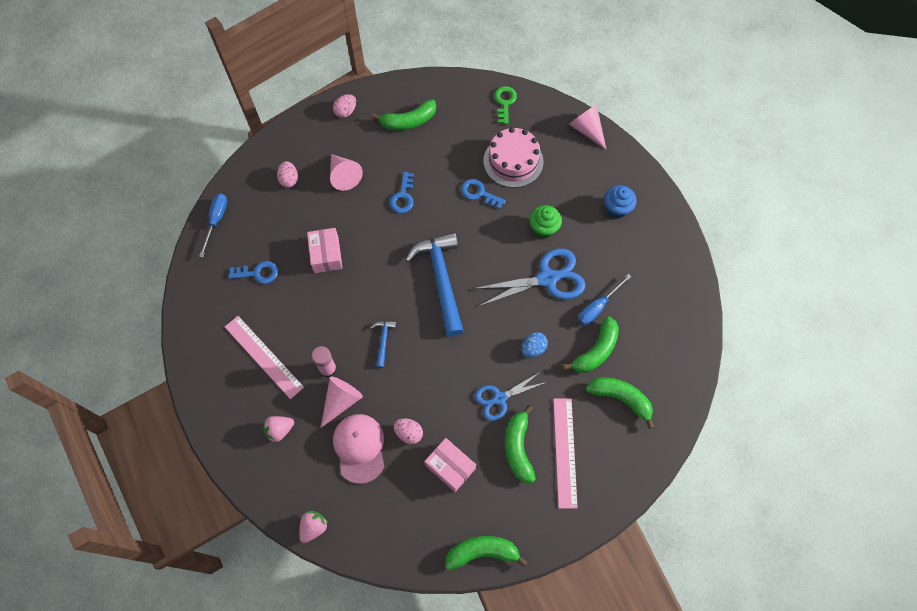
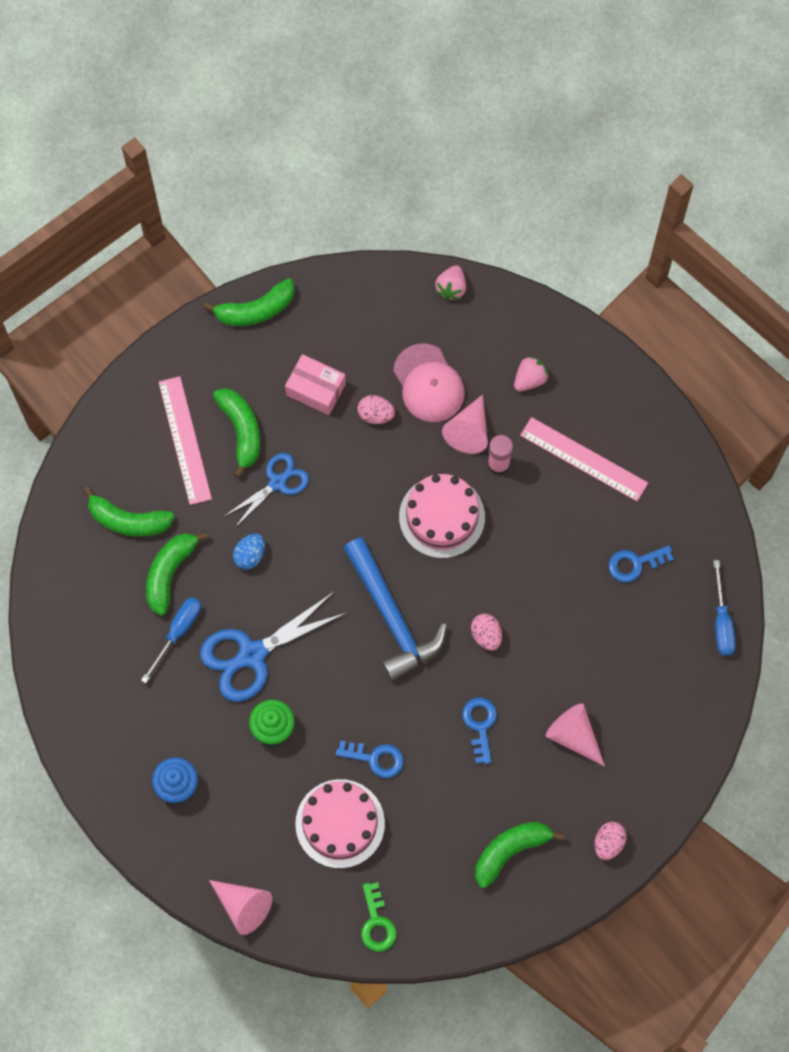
camera: 165 degrees right, 5 degrees up
pink egg [277,161,298,188] -> pink egg moved to [471,614,502,650]
pink box [307,228,343,273] -> none
blue hammer [370,321,397,368] -> pink cake [399,474,485,558]

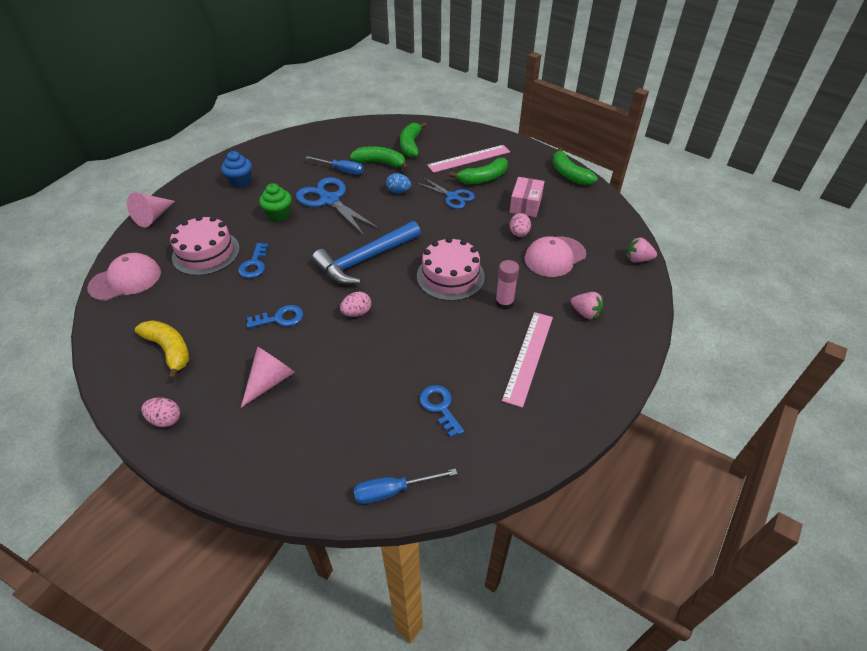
camera: 80 degrees right, 25 degrees down
green key [361,882,397,952] -> pink cap [87,253,161,301]
pink cone [442,395,488,454] -> none
green banana [475,822,564,888] -> yellow banana [135,320,189,380]

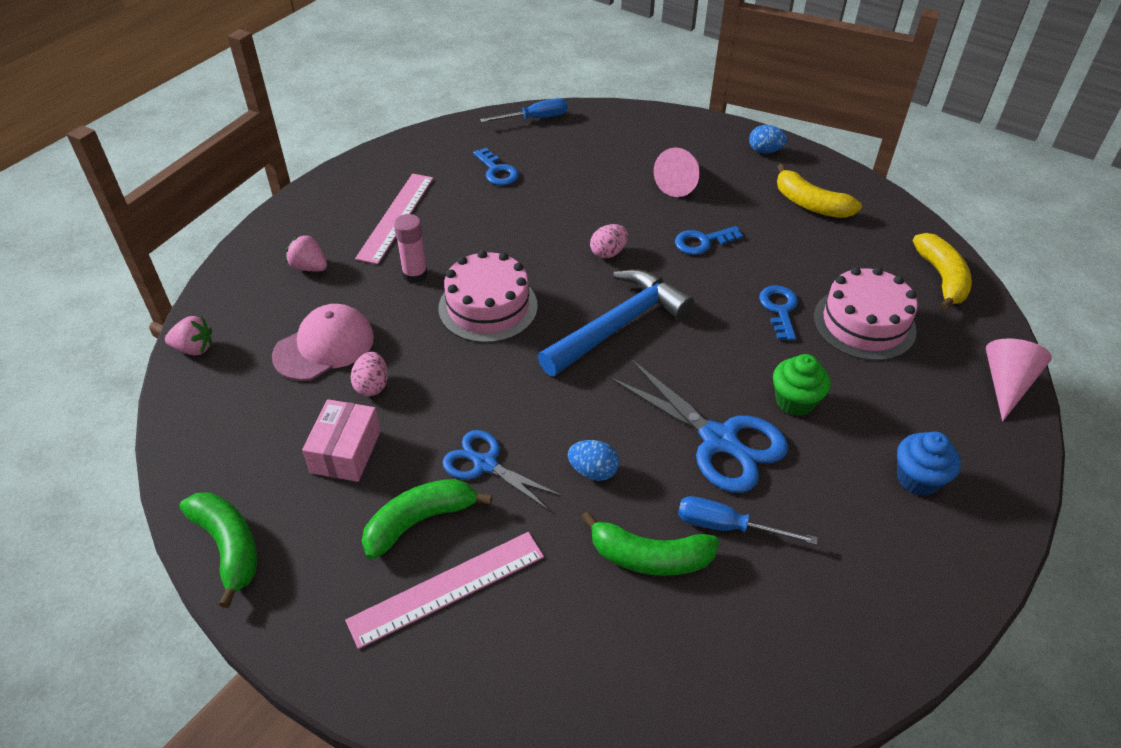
camera: 175 degrees right, 0 degrees up
pink cap [87,253,161,301] -> yellow banana [913,233,972,311]
pink egg [141,397,180,427] -> blue egg [749,125,787,154]
green banana [400,122,426,158] -> none

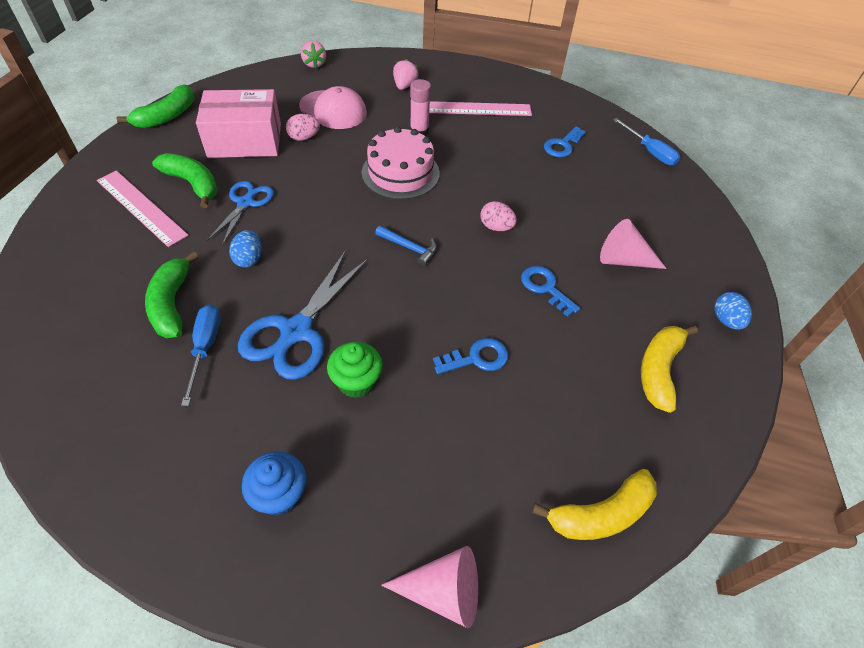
camera: 70 degrees right, 5 degrees up
pink box [302,399,381,482] -> pink box [196,89,281,158], size x1.58
blue hammer [538,269,694,376] -> blue hammer [375,226,437,266], size x0.45
pink cake [814,267,918,361] -> none

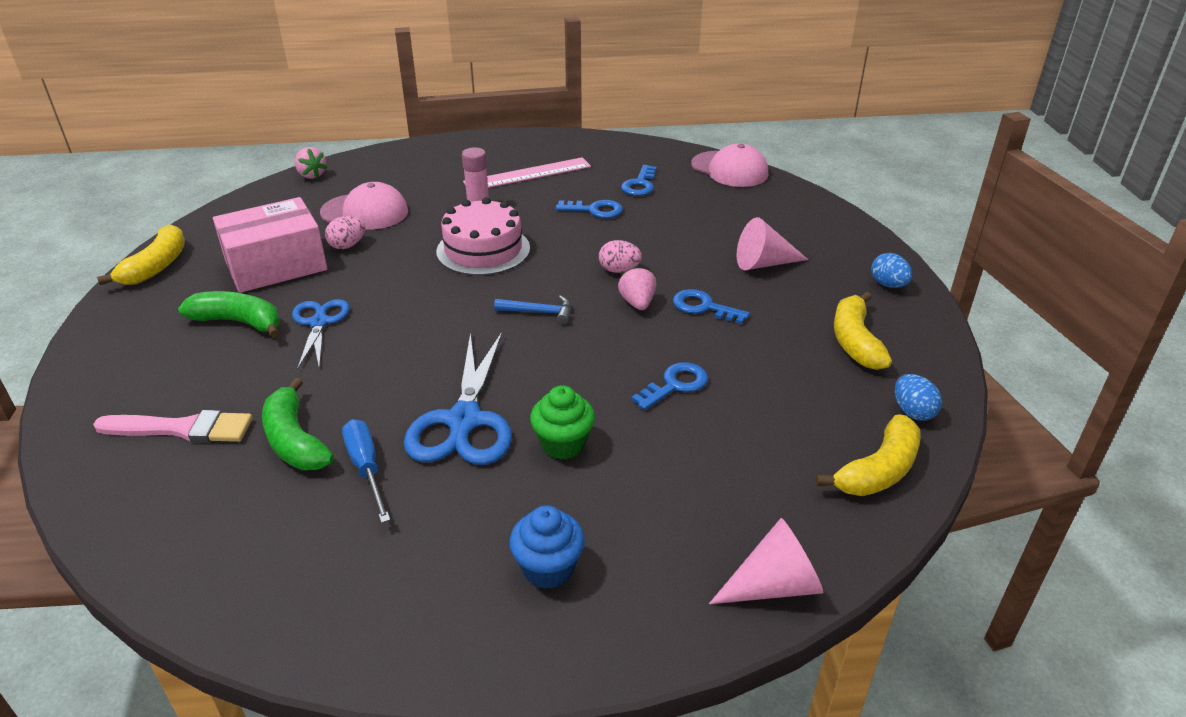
camera: 20 degrees left, 15 degrees down
pink ruler [97,171,189,247] -> none
green banana [116,85,194,128] -> yellow banana [97,224,185,285]
blue egg [229,230,262,268] -> blue egg moved to [895,374,942,421]
pink strawberry [393,59,418,90] -> pink strawberry moved to [618,266,656,310]
blue screwdriver [613,118,680,166] -> pink cap [691,143,768,187]
none -> pink brush [93,410,252,442]
none -> blue key [556,200,623,218]

